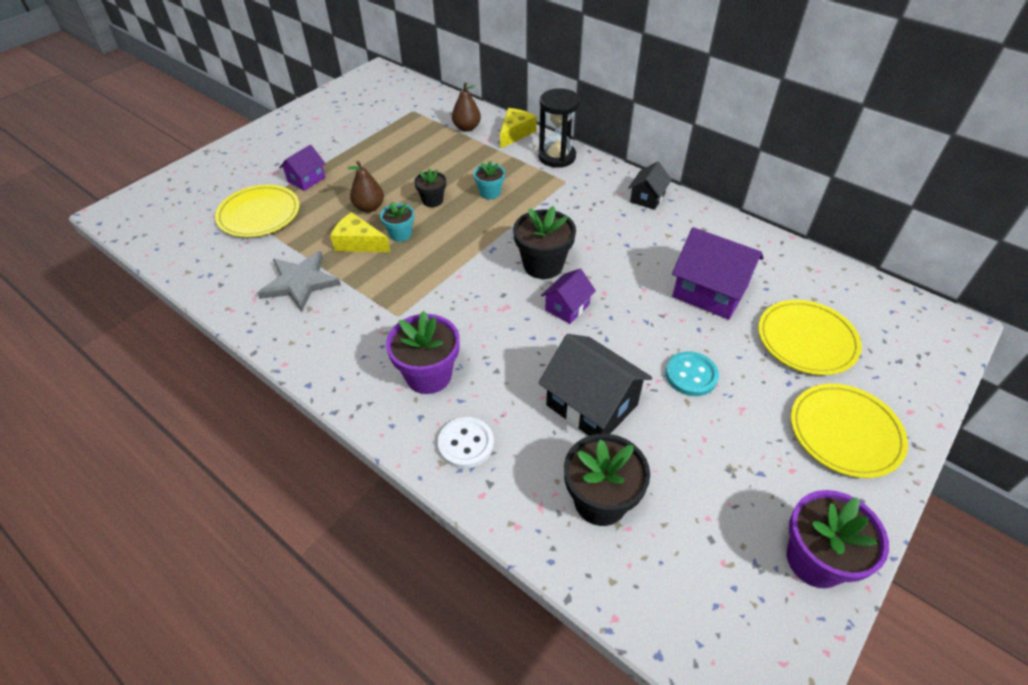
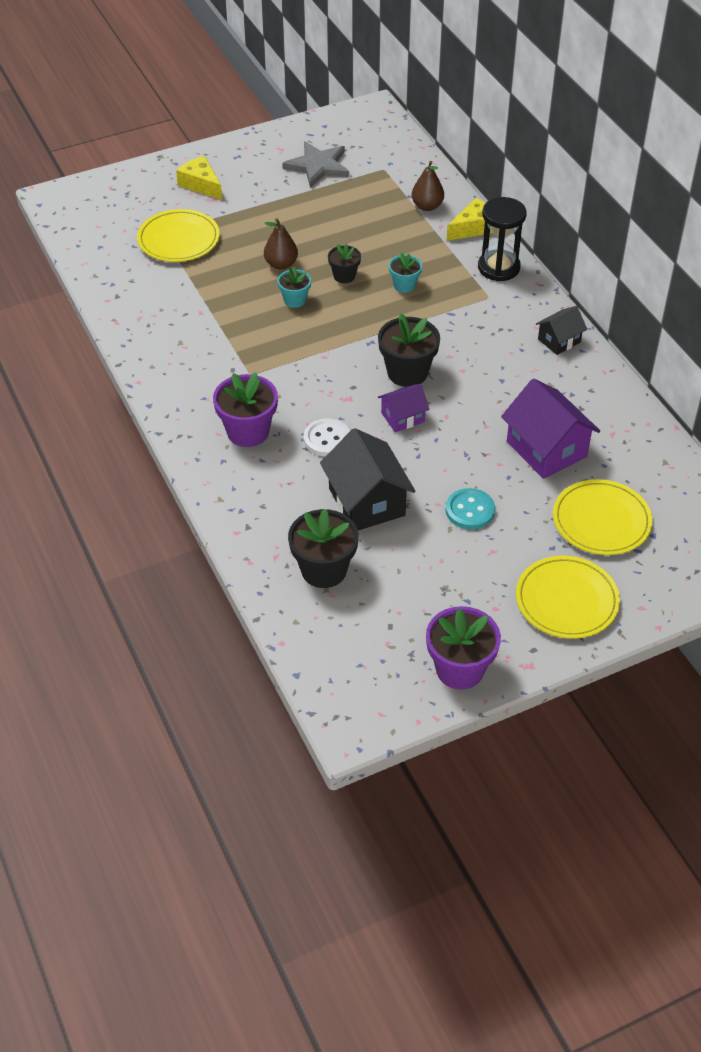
camera: 25 degrees right, 0 degrees up
grey star [258,251,341,312] -> grey star moved to [282,141,349,188]
purple house [279,145,326,191] -> none
yellow cheese [330,212,390,252] -> yellow cheese moved to [176,156,222,200]
white button [438,417,494,469] -> white button moved to [304,418,350,457]

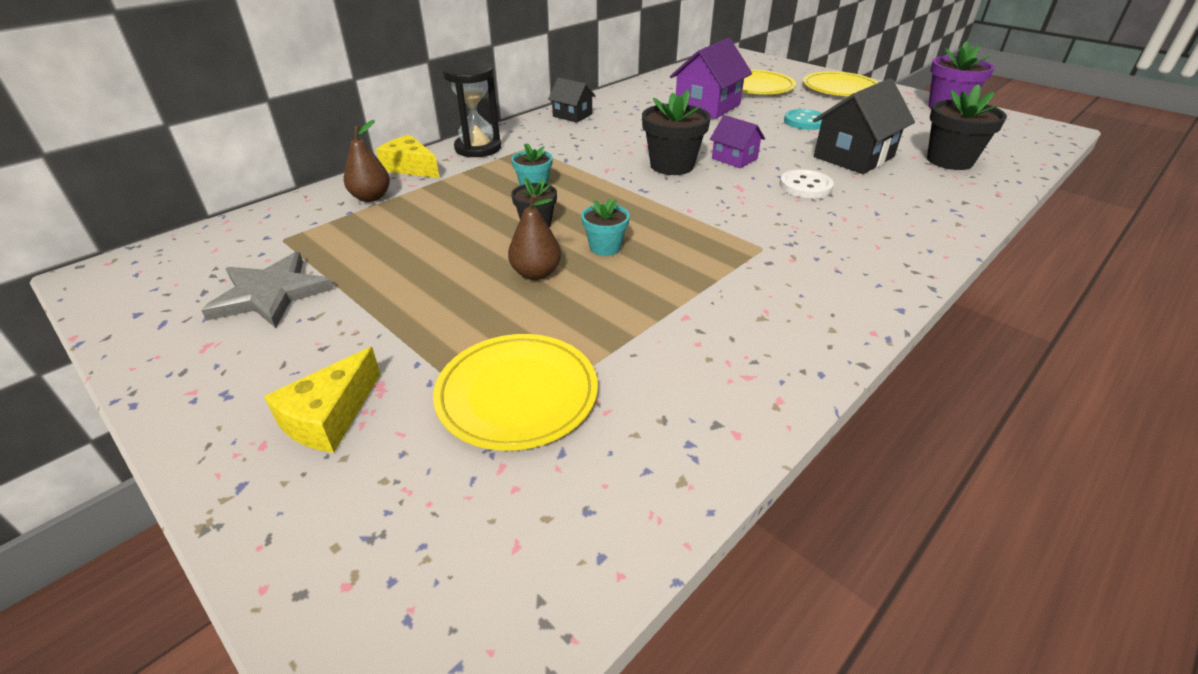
camera: 110 degrees left, 10 degrees down
purple flower pot [213,372,278,447] -> none

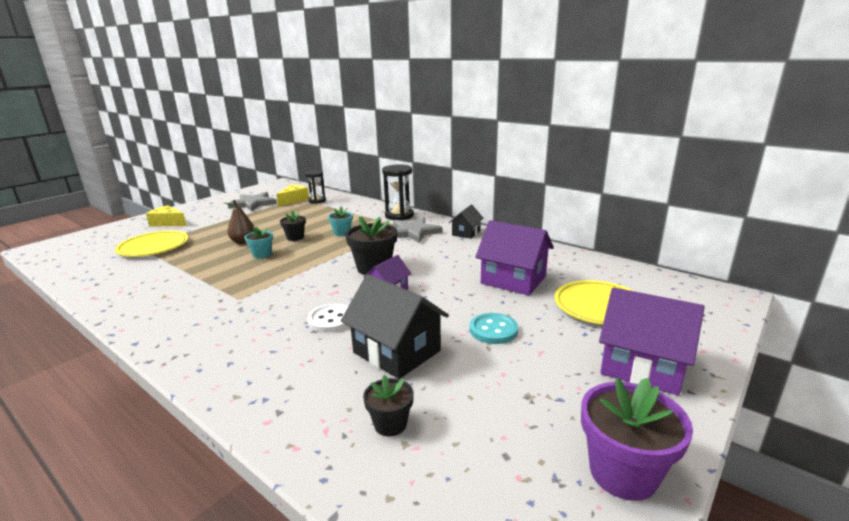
camera: 85 degrees right, 15 degrees down
brown pear [344,120,390,202] -> none
yellow cheese [376,135,439,178] -> yellow cheese moved to [276,185,309,206]
yellow plate [803,71,879,96] -> purple house [599,287,704,395]
black flower pot [927,84,1007,170] -> black flower pot [363,375,414,436], size x0.58
none -> black hourglass [305,170,326,204]
none -> grey star [393,217,442,243]

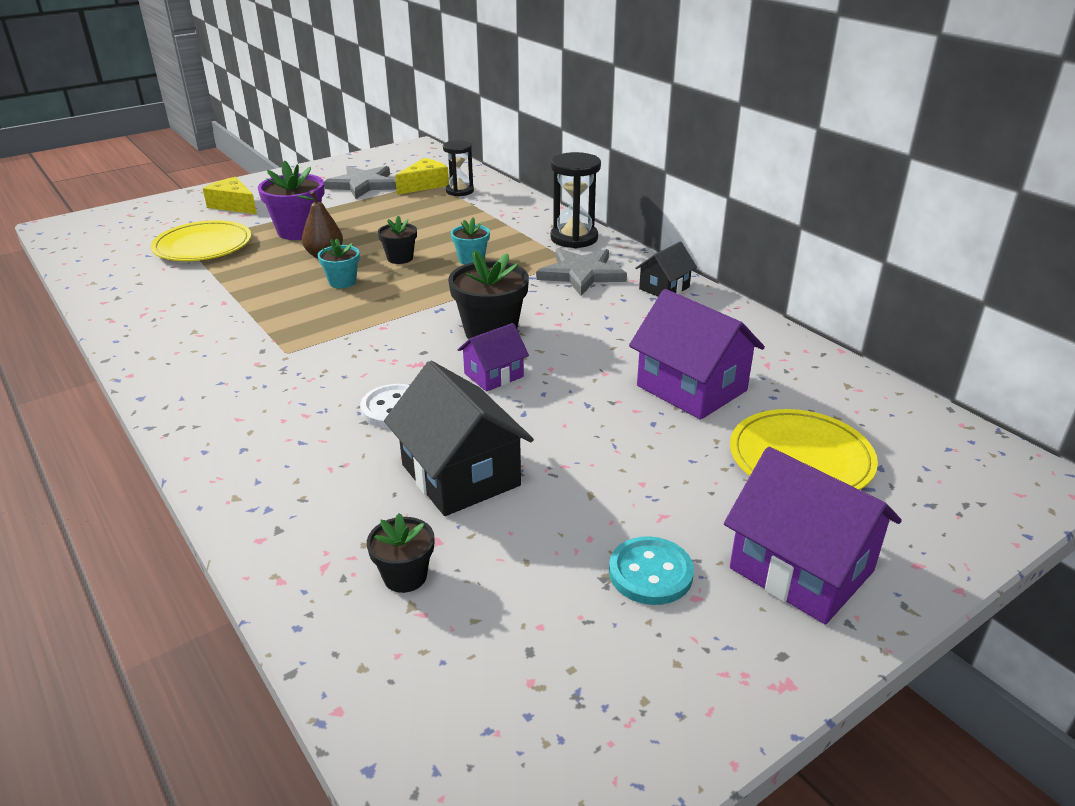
camera: 15 degrees right, 10 degrees up
turquoise button [470,313,518,344] -> turquoise button moved to [609,536,694,605]
purple flower pot [581,378,693,501] -> purple flower pot moved to [258,160,325,240]

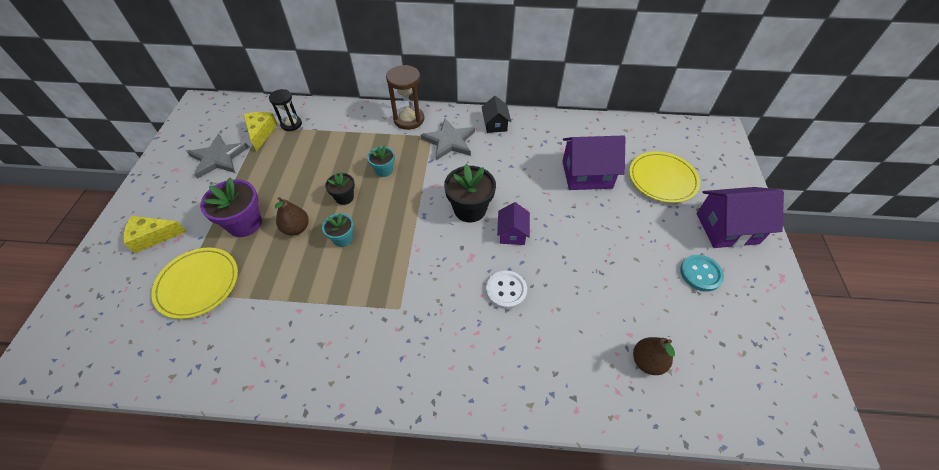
camera: 50 degrees left, 20 degrees up
black flower pot [367,513,434,593] -> brown pear [633,337,675,375]
black house [384,361,534,516] -> none
black hourglass [550,152,601,248] -> brown hourglass [386,65,424,130]

